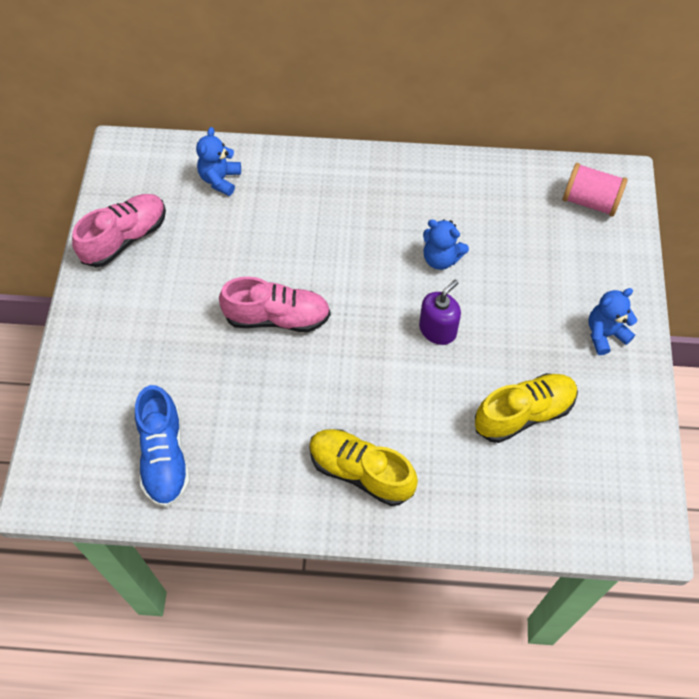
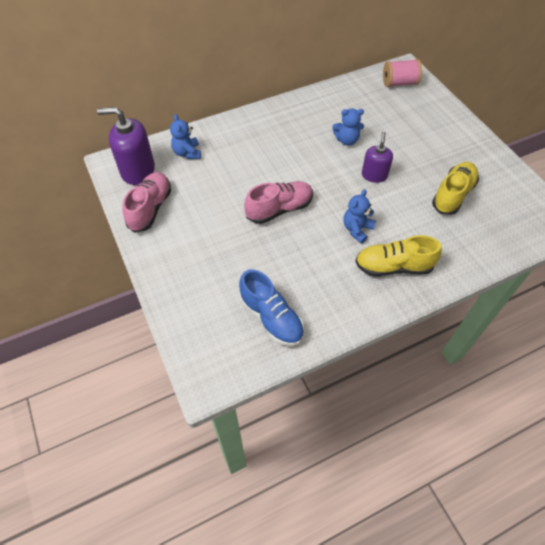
camera: 30 degrees left, 5 degrees down
blue teddy bear [588,288,637,355] -> blue teddy bear moved to [343,189,376,244]
none -> purple soap dispenser [97,107,155,185]

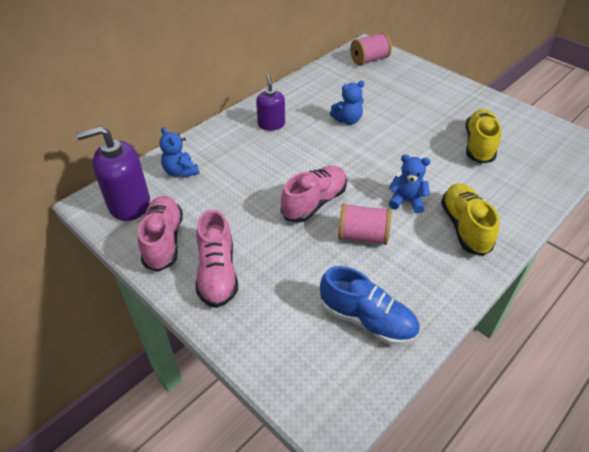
camera: 20 degrees left, 10 degrees down
blue teddy bear [343,189,376,244] -> blue teddy bear turned 90 degrees clockwise [388,154,430,213]
yellow shoe [355,235,442,276] -> yellow shoe turned 105 degrees clockwise [441,183,499,256]
purple soap dispenser [362,131,393,183] -> purple soap dispenser moved to [256,75,285,130]
none -> pink shoe [196,209,238,308]
none -> pink spool [338,203,391,245]

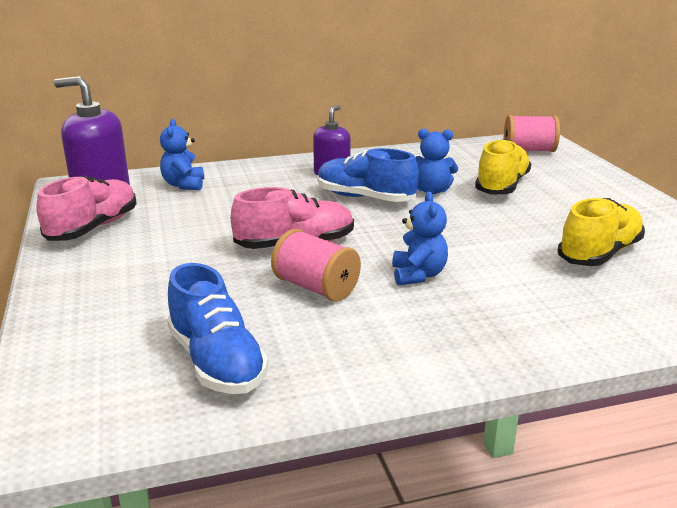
camera: 30 degrees right, 20 degrees down
pink shoe [196,209,238,308] -> none
blue teddy bear [388,154,430,213] -> blue teddy bear turned 45 degrees clockwise [392,192,448,285]
yellow shoe [441,183,499,256] -> yellow shoe moved to [475,139,531,195]
none -> blue shoe [317,148,419,202]

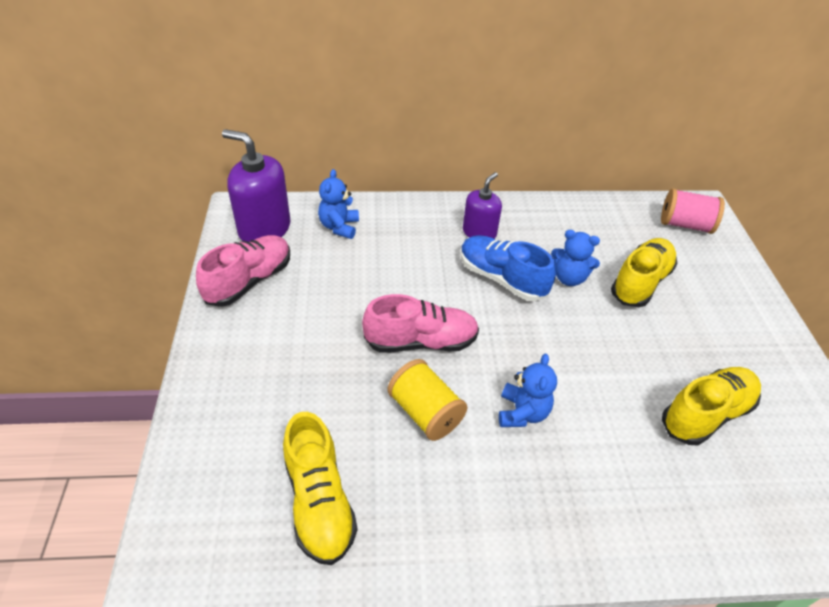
camera: 10 degrees right, 20 degrees up
blue shoe [167,263,268,394] -> yellow shoe [283,412,358,565]
pink spool [271,229,361,302] -> yellow spool [388,359,468,441]

